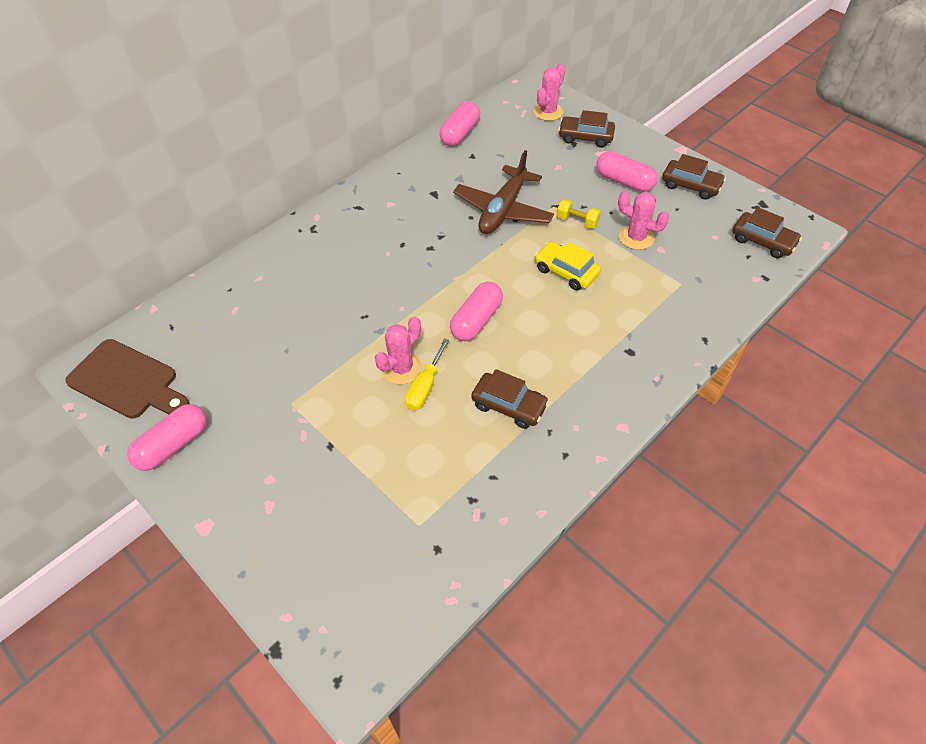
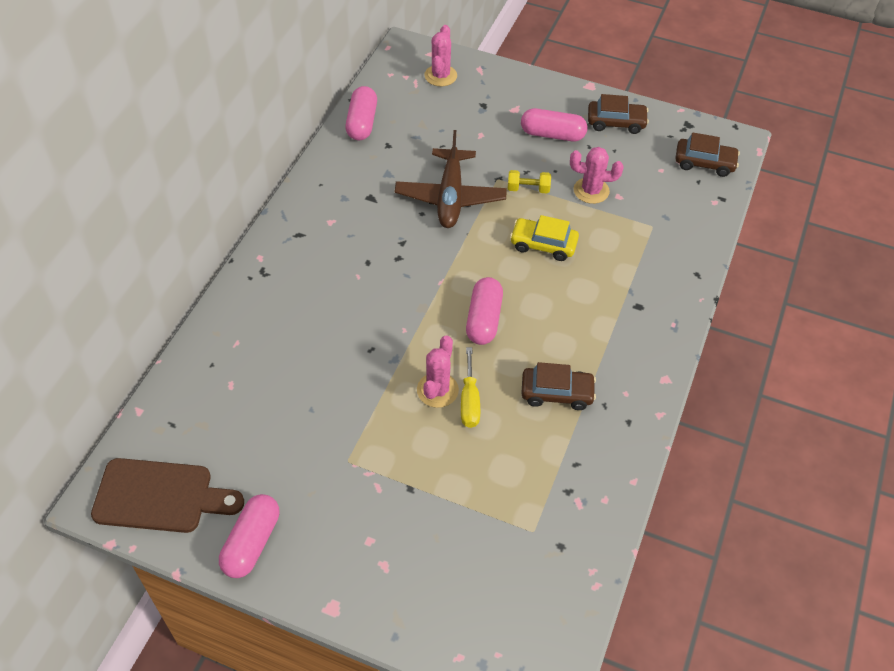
camera: 25 degrees left, 0 degrees up
brown car [558,110,615,148] -> none

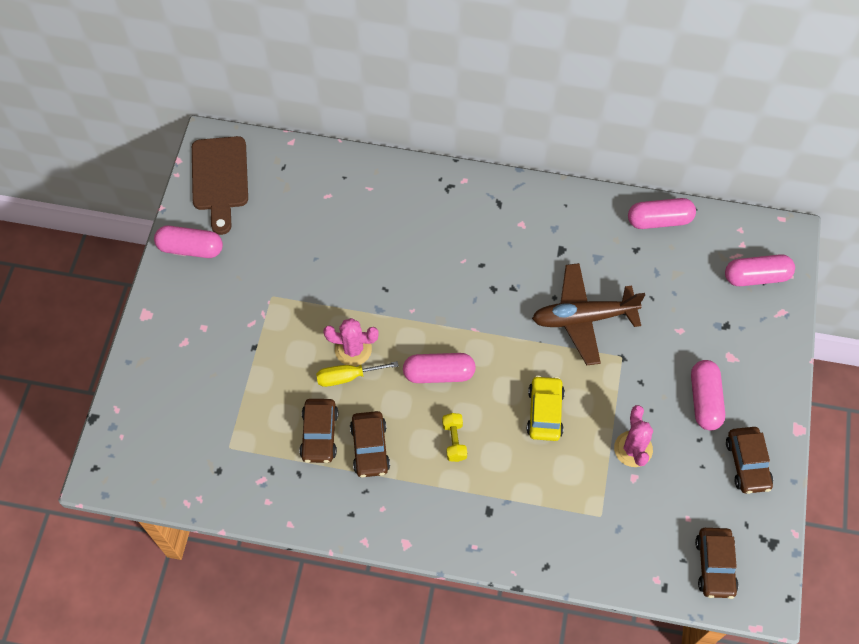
camera: 80 degrees right, 10 degrees up
pink cactus [424,25,457,86] -> pink capsule [725,254,795,286]
yellow dumbbell [508,170,551,194] -> yellow dumbbell moved to [442,413,467,462]
none -> brown car [299,399,338,463]

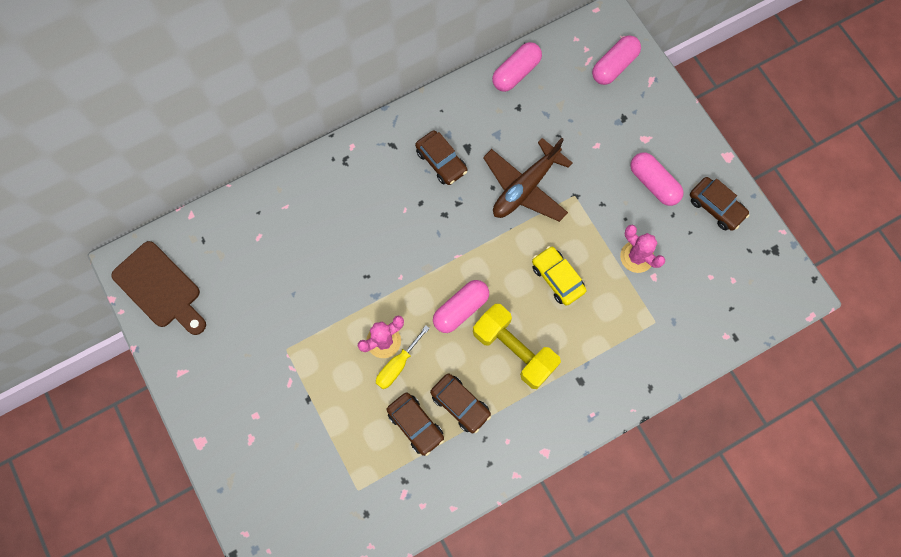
camera: 40 degrees left, 10 degrees up
pink capsule [154,226,223,258] -> none
yellow dumbbell [442,413,467,462] -> yellow dumbbell [473,304,561,389], size x2.10
brown car [695,528,739,599] -> brown car moved to [415,130,467,185]

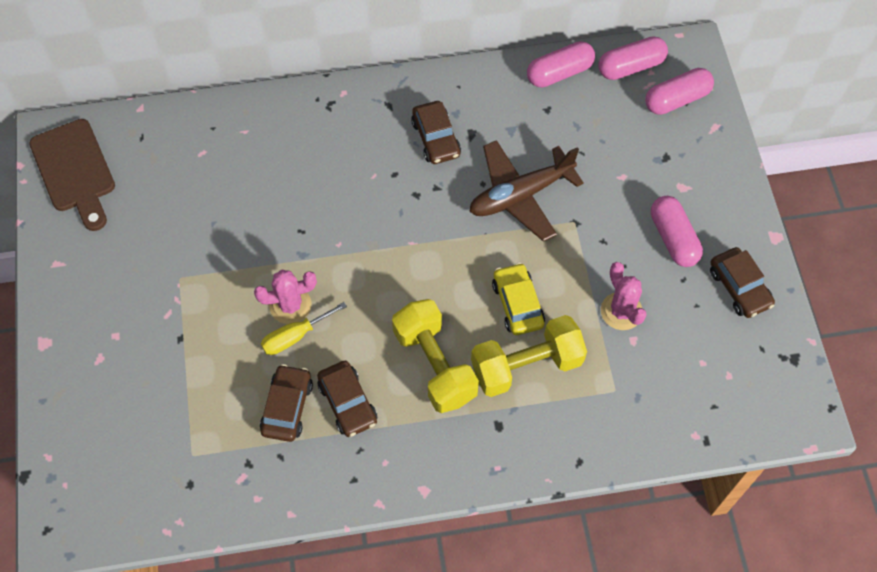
camera: 20 degrees right, 10 degrees down
brown car [387,393,444,456] -> brown car turned 150 degrees counterclockwise [260,364,313,442]
pink capsule [433,280,489,333] -> pink capsule moved to [598,36,668,80]
none -> yellow dumbbell [471,315,587,397]

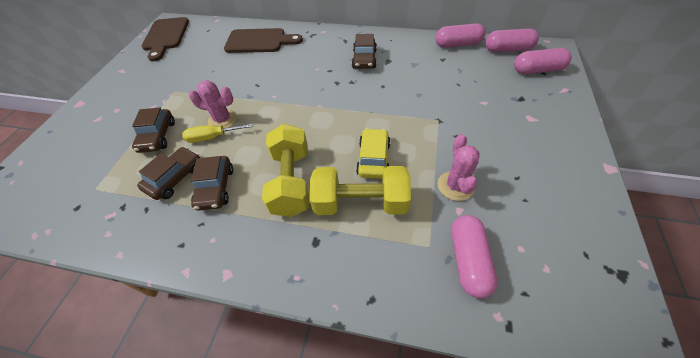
camera: 25 degrees right, 10 degrees down
brown plane [469,140,584,242] -> none
pink capsule [651,196,703,267] -> pink capsule moved to [451,215,498,298]
brown car [710,247,775,318] -> brown car moved to [132,107,175,153]
none -> brown cutting board [224,28,303,53]

